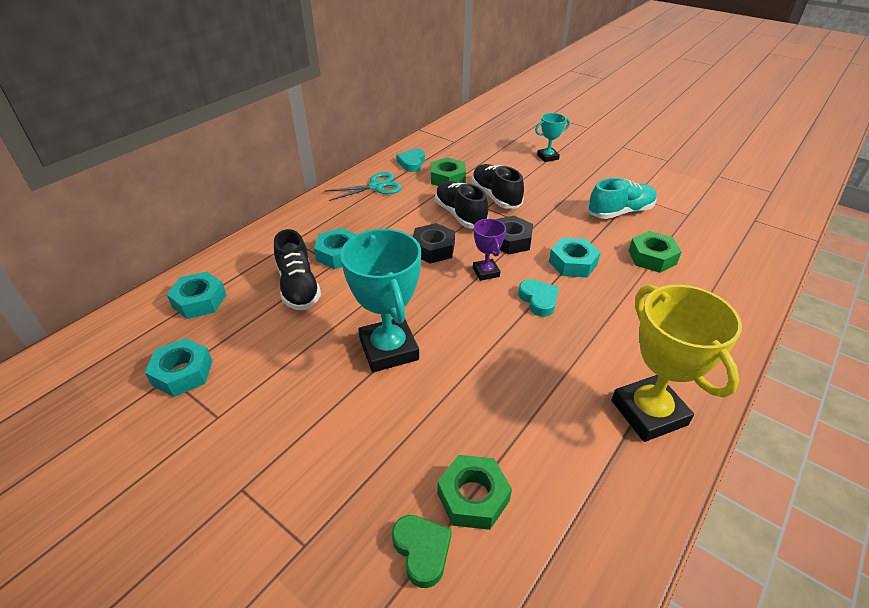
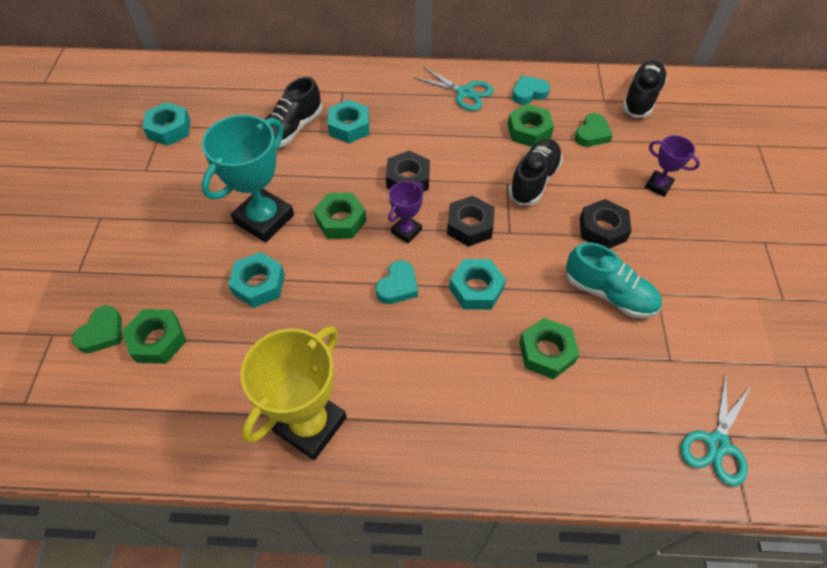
camera: 55 degrees right, 15 degrees up
turquoise nut [166,271,226,319] -> turquoise nut moved to [228,252,285,308]
black shoe [435,181,488,228] -> black shoe moved to [622,61,667,117]
turquoise trophy [535,113,570,162] -> purple trophy [645,135,700,197]
none -> green nut [313,193,367,239]
none -> green heart [575,113,613,147]
none -> black nut [580,199,632,249]
none -> turquoise scissors [681,373,752,486]

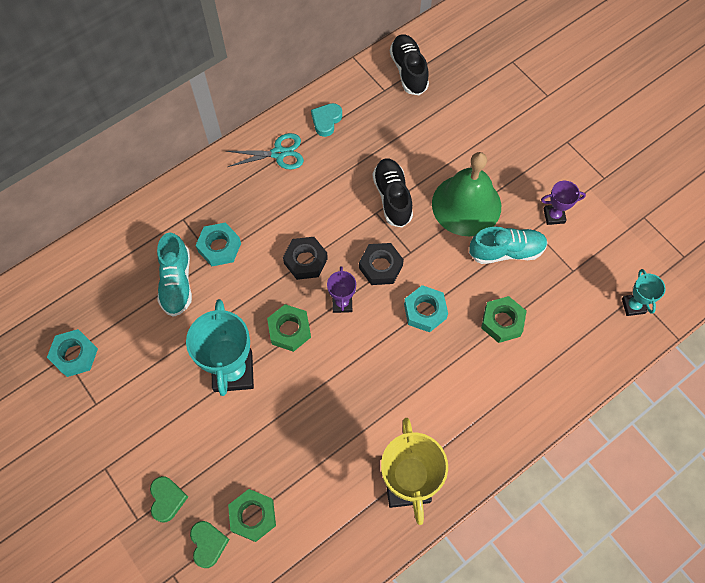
camera: 40 degrees left, 10 degrees up
turquoise nut [228,252,285,308] -> none
black shoe [264,77,322,148] -> turquoise shoe [157,233,192,317]
turquoise heart [376,260,418,304] -> none
green nut [508,104,554,147] -> none
green heart [575,113,613,147] -> green heart moved to [150,476,188,523]
black nut [580,199,632,249] -> green bell [432,152,501,236]
purple trophy [645,135,700,197] -> purple trophy moved to [541,181,586,225]
turquoise scissors [681,373,752,486] -> turquoise trophy [622,269,666,316]

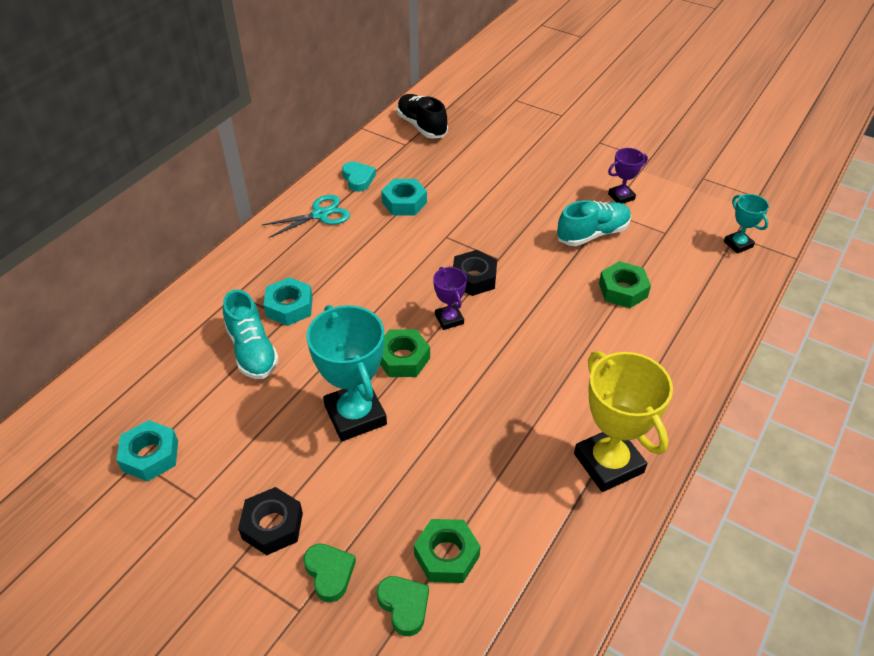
camera: 20 degrees left, 20 degrees down
black nut [283,237,328,280] -> black nut moved to [238,487,303,555]
turquoise heart [311,103,342,137] -> turquoise heart turned 150 degrees clockwise [342,161,376,192]
black shoe [373,158,413,227] -> none
turquoise nut [404,285,448,332] -> turquoise nut moved to [381,179,427,216]
green bell [432,152,501,236] -> none

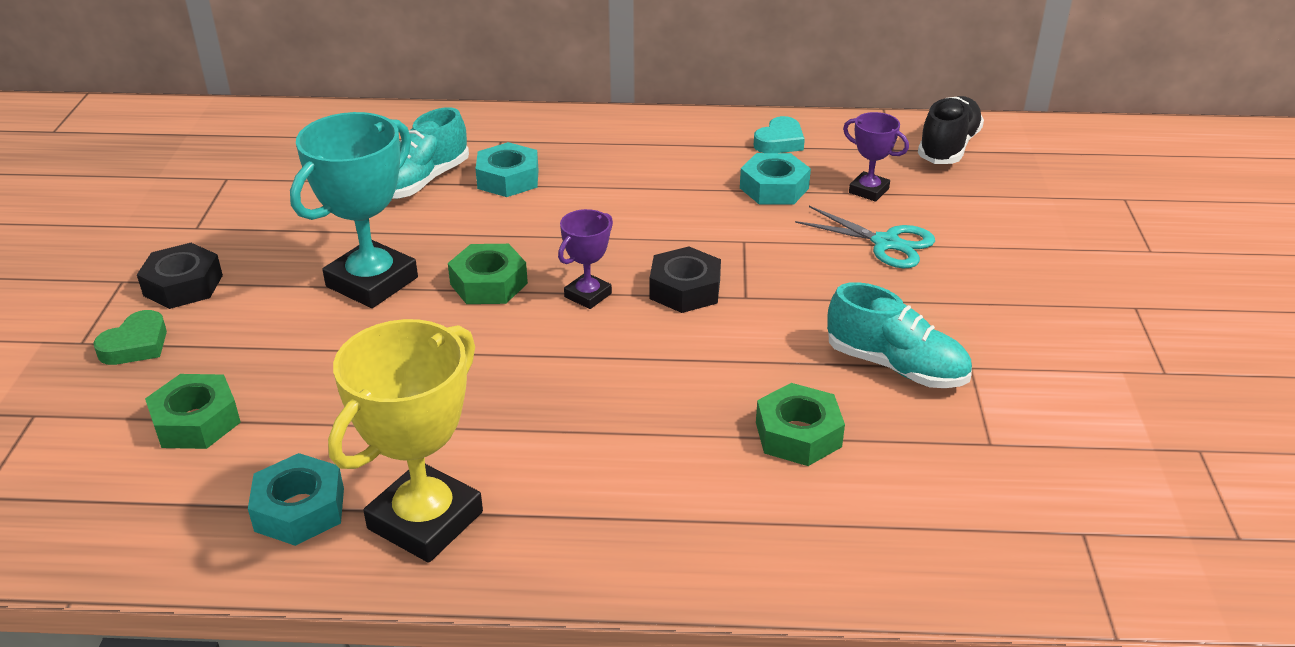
camera: 60 degrees right, 10 degrees down
turquoise nut [116,420,178,482] -> turquoise nut moved to [248,453,344,546]
turquoise scissors [262,195,350,238] -> turquoise scissors moved to [795,206,935,268]
green heart [377,576,429,636] -> none
purple trophy [608,148,648,204] -> purple trophy moved to [843,112,909,201]
turquoise trophy [724,194,769,254] -> none

